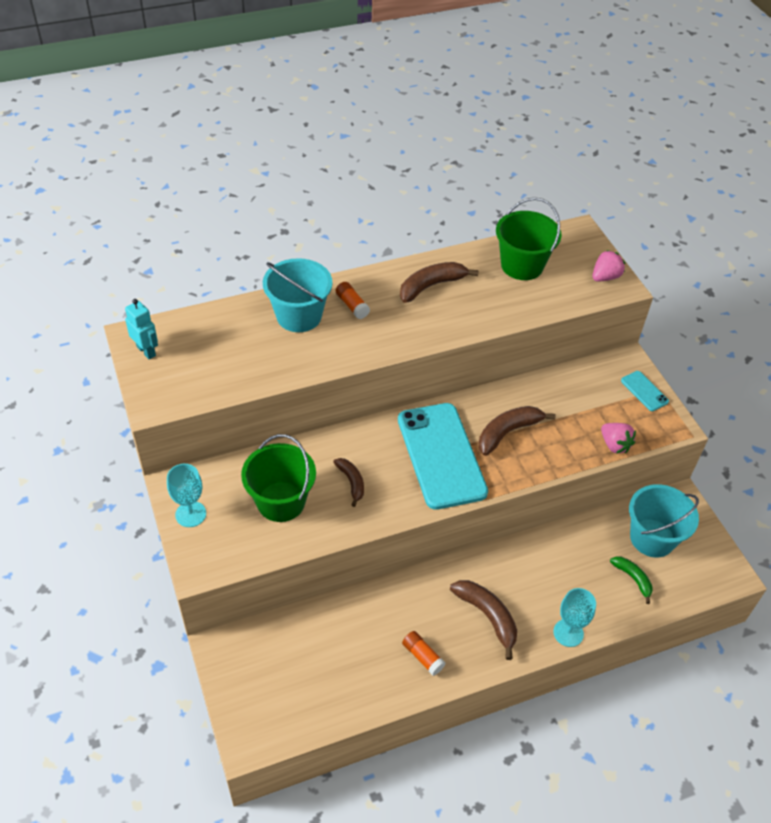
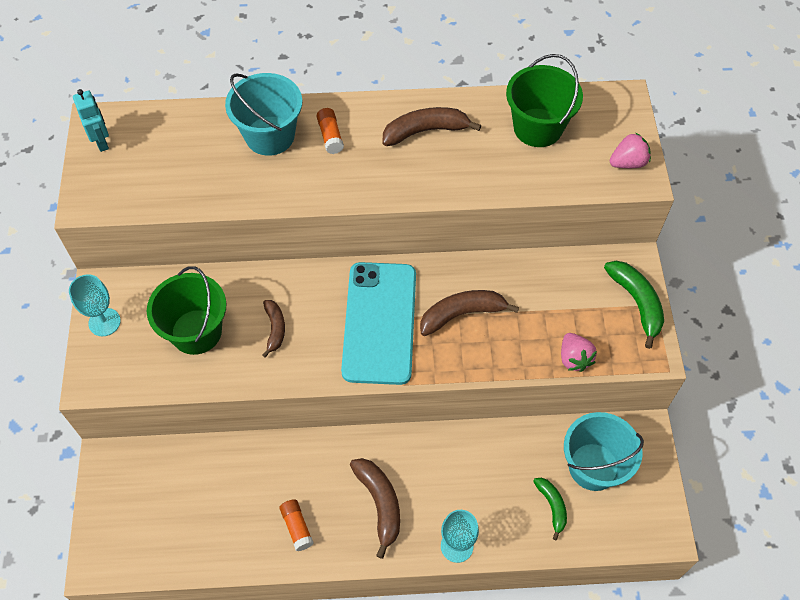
camera: 20 degrees right, 10 degrees up
turquoise phone [621,371,669,411] -> green banana [604,261,664,349]

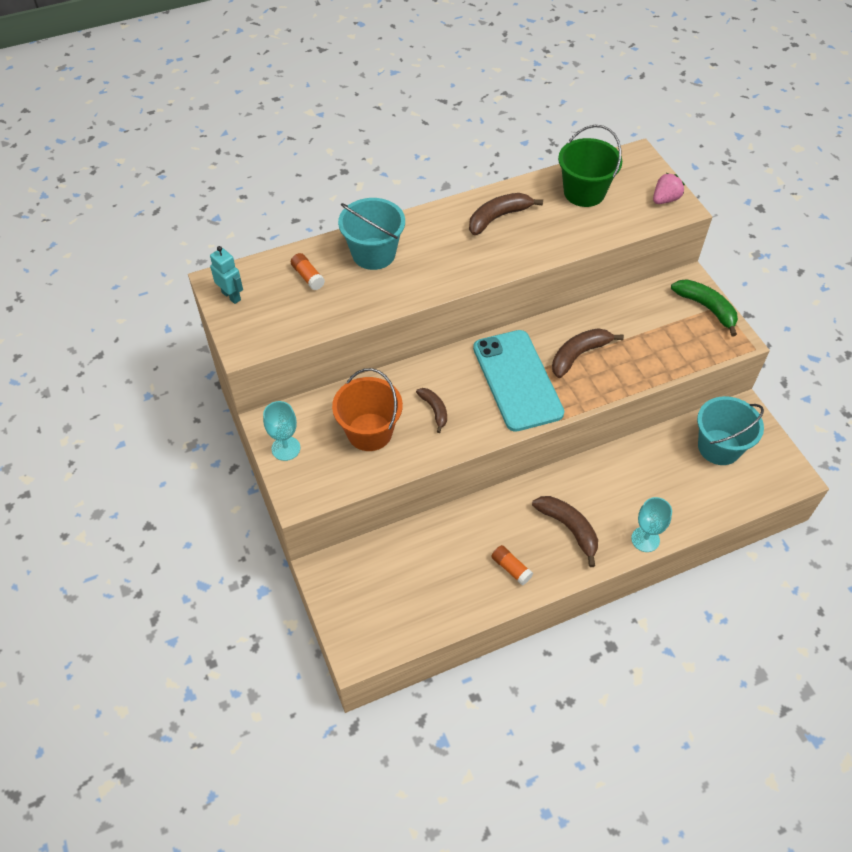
camera: 20 degrees left, 5 degrees down
green bucket [147,266,226,355] -> orange bucket [332,368,403,451]
orange glue stick [317,108,344,154] -> orange glue stick moved to [291,253,325,290]
green banana [533,478,567,540] -> none
pink strawberry [561,333,597,372] -> none

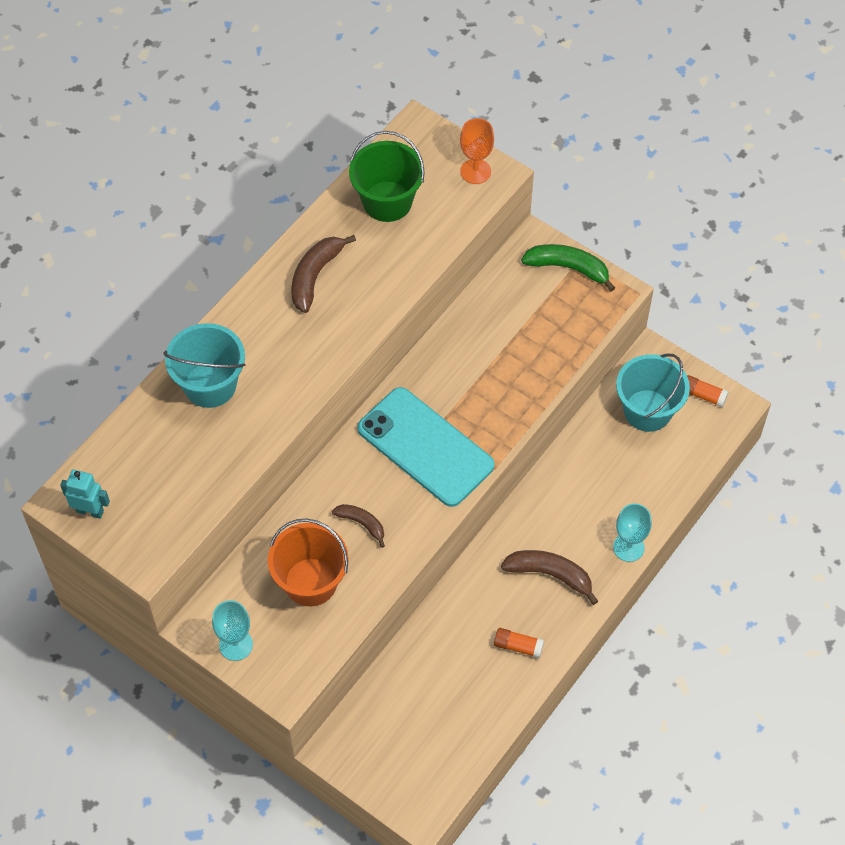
camera: 30 degrees left, 5 degrees up
orange glue stick [291,253,325,290] -> orange glue stick moved to [687,375,729,407]
brown banana [552,328,624,378] -> none
pink strawberry [653,173,685,204] -> orange goblet [460,118,494,184]

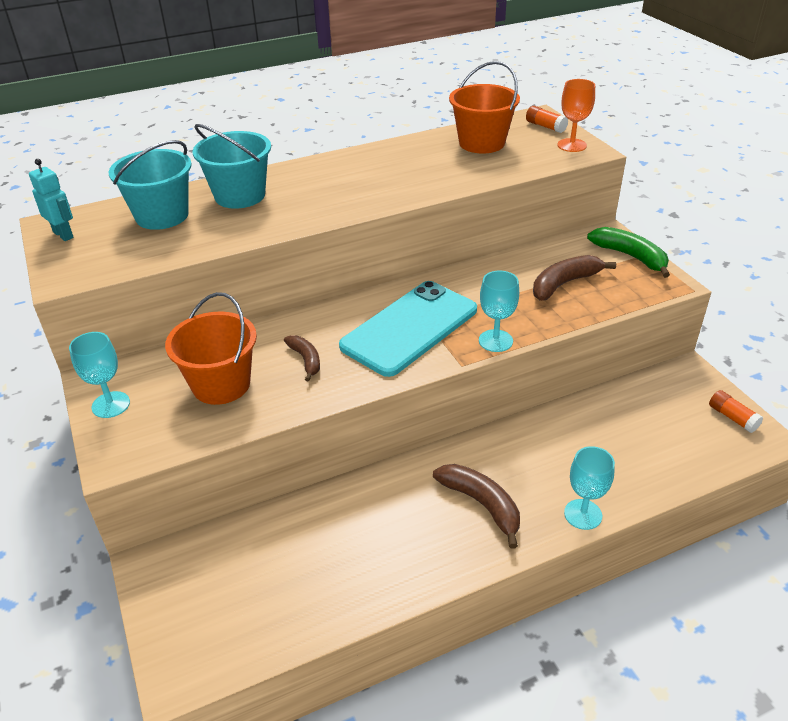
camera: 30 degrees right, 20 degrees down
brown banana [292,235,356,313] -> brown banana moved to [533,255,616,301]
green bucket [349,131,425,222] -> orange bucket [449,61,520,154]
turquoise phone [357,387,495,507] -> turquoise phone turned 60 degrees clockwise [339,281,477,377]
orange glue stick [494,628,544,658] -> orange glue stick moved to [526,106,568,133]
turquoise bucket [616,353,690,432] -> turquoise bucket moved to [109,140,192,230]
none -> turquoise goblet [479,271,519,352]

